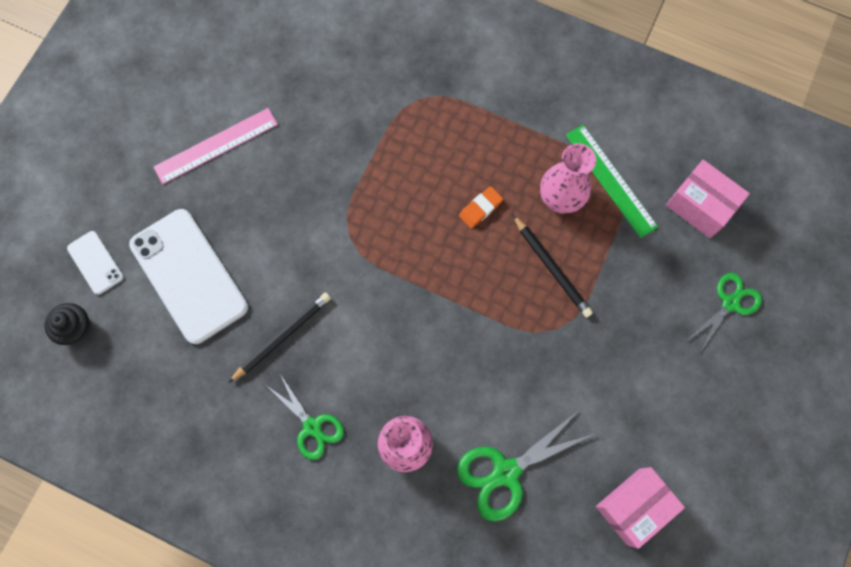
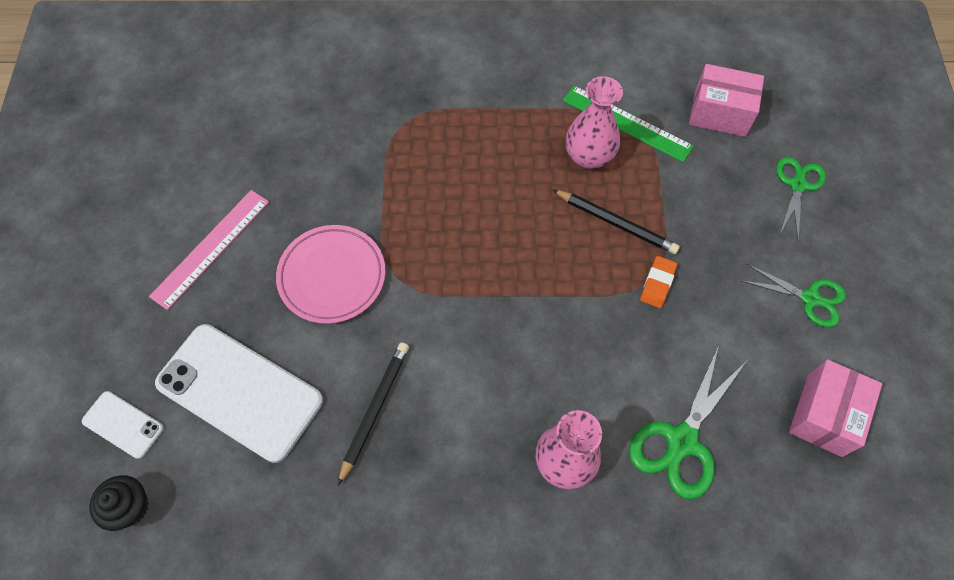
camera: 25 degrees left, 10 degrees down
green scissors [266,374,344,460] -> green scissors moved to [742,264,846,327]
orange eraser [459,186,503,229] -> orange eraser moved to [640,256,677,308]
none -> pink plate [276,225,386,324]

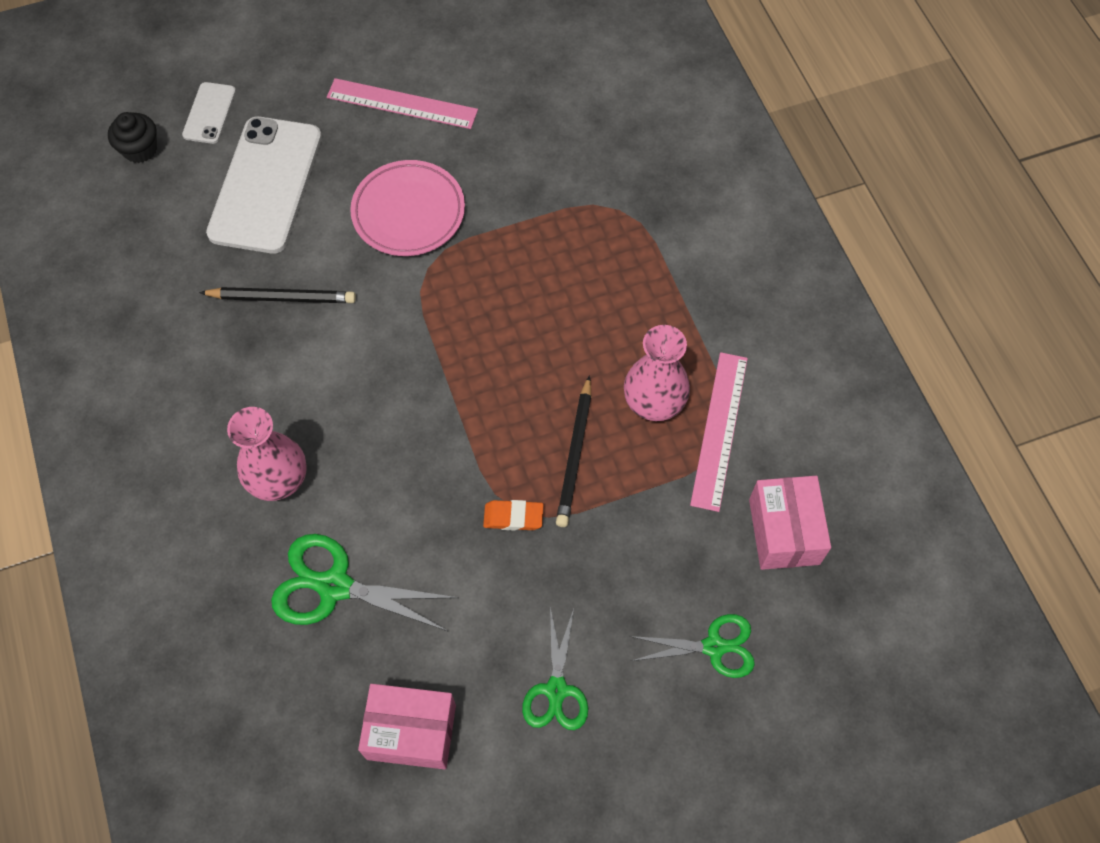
camera: 70 degrees right, 0 degrees up
green ruler [563,86,694,162] -> pink ruler [690,352,748,512]

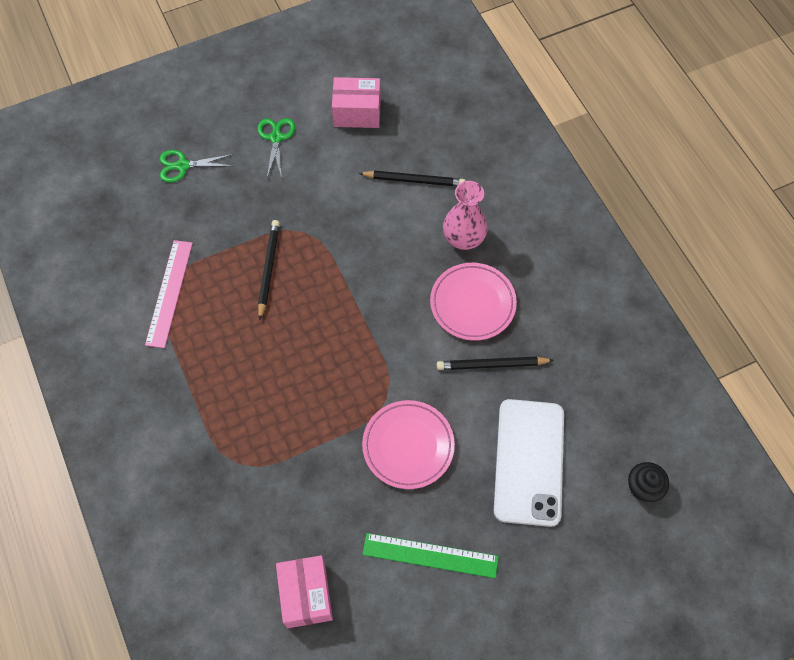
camera: 175 degrees right, 0 degrees up
white phone [182,82,236,144] -> none
green scissors [271,534,459,632] -> black pencil [359,170,466,187]
pink ruler [327,78,478,129] -> green ruler [362,533,499,578]
orange eraser [483,500,543,531] -> none
pink vase [624,325,690,421] -> none
pink box [749,476,831,570] -> pink box moved to [276,555,333,628]
none -> pink plate [430,263,517,341]

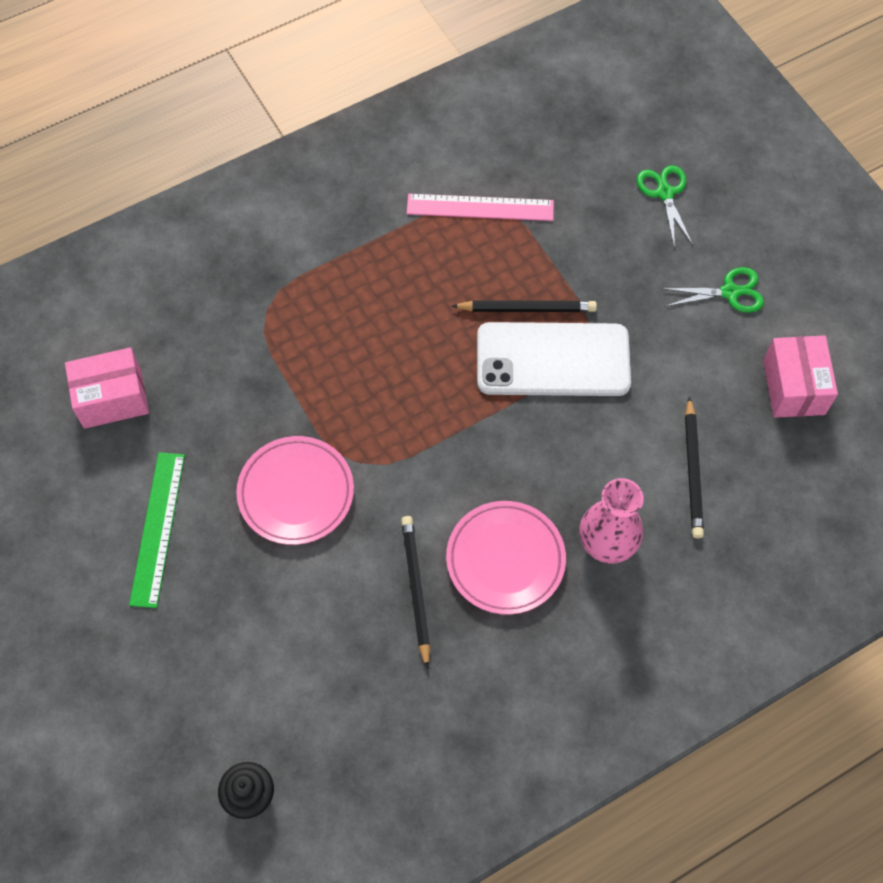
camera: 85 degrees right, 0 degrees up
white phone [494,399,564,527] -> white phone moved to [477,322,631,396]

